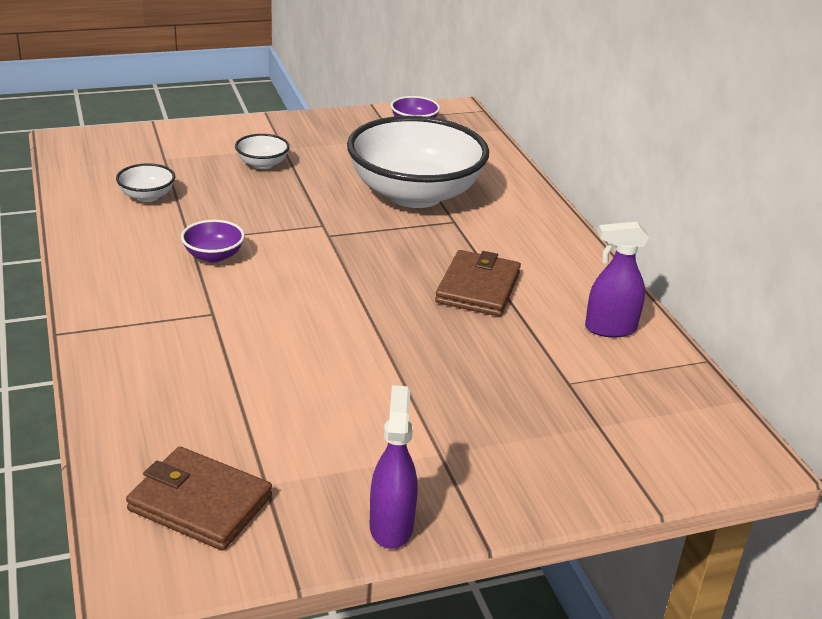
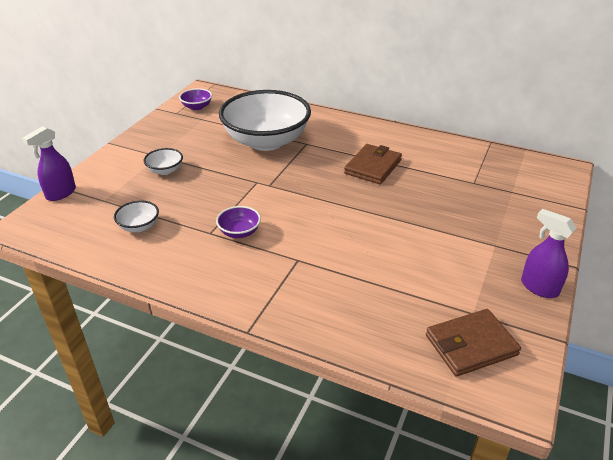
camera: 45 degrees left, 5 degrees up
brown wallet [435,250,521,316] -> brown wallet turned 60 degrees clockwise [344,144,402,184]
purple spray bottle [585,222,649,338] -> purple spray bottle moved to [22,126,76,201]

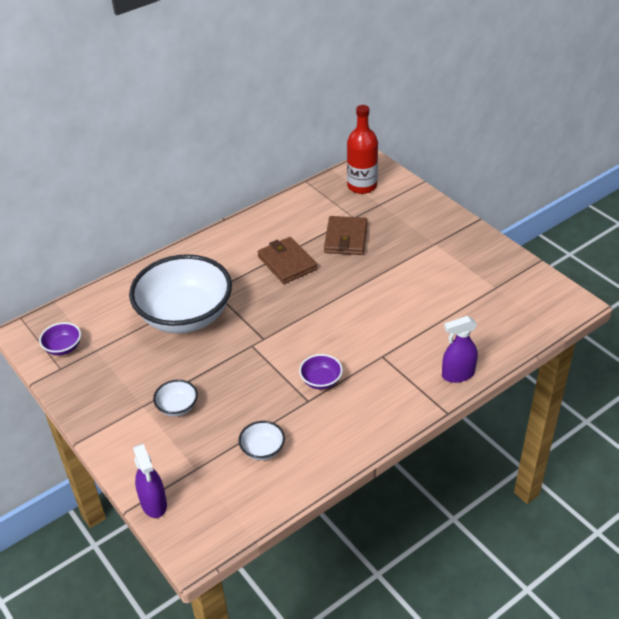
camera: 60 degrees left, 5 degrees up
brown wallet [426,309,521,377] -> brown wallet moved to [324,216,367,255]
purple spray bottle [521,209,577,298] -> purple spray bottle moved to [442,316,478,383]
none -> red bottle [347,105,378,194]

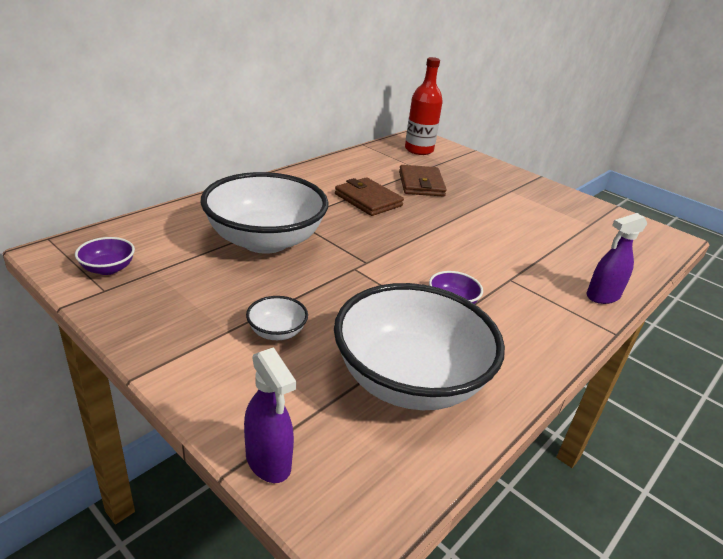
camera: 15 degrees left, 10 degrees down
white bowl [238,421,285,460] -> white bowl [334,283,505,410], size x2.50

